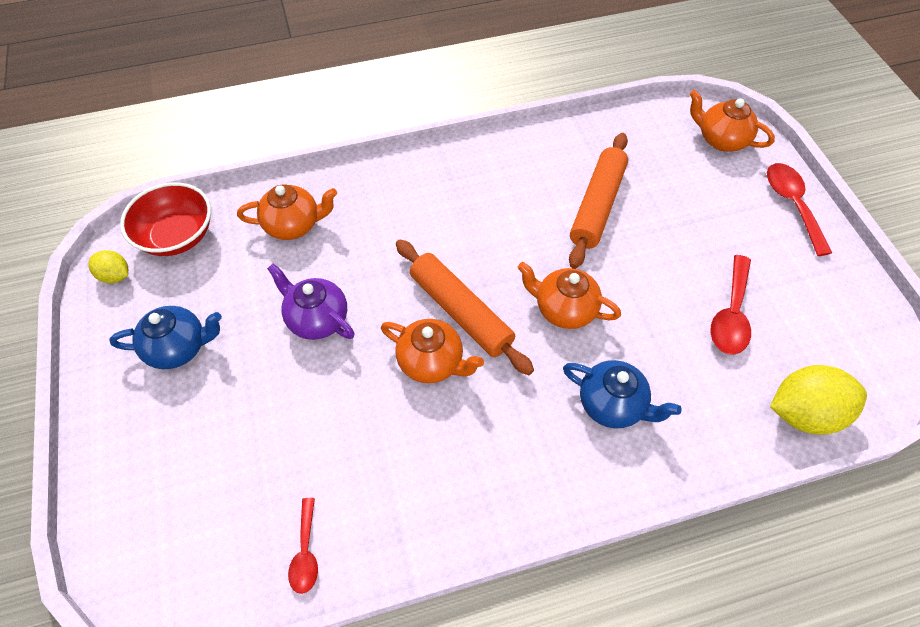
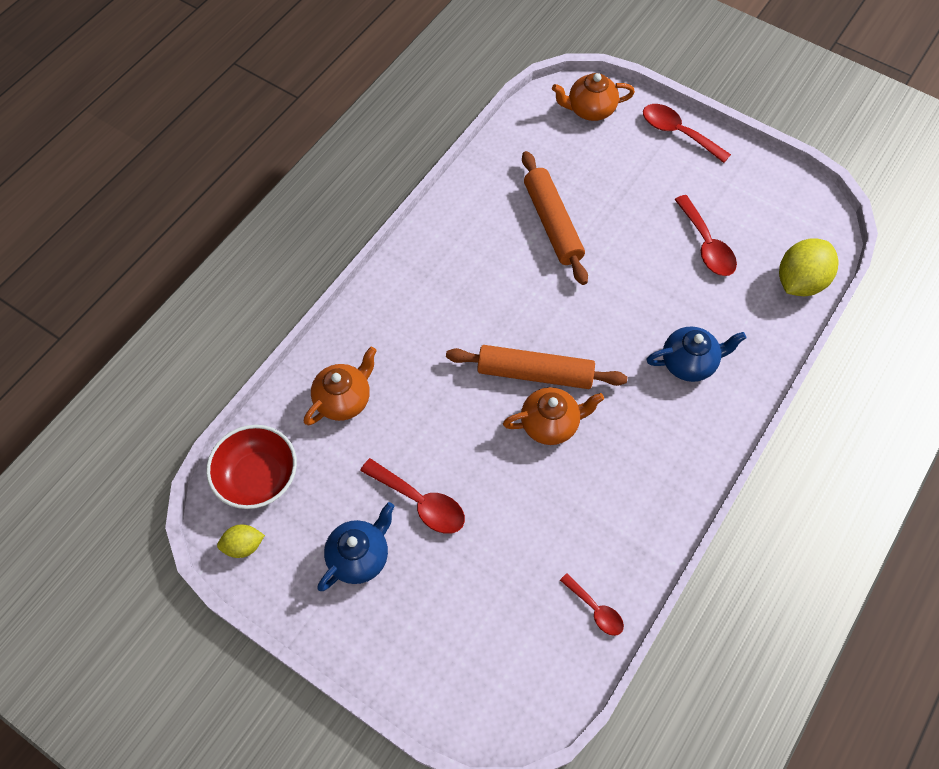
camera: 40 degrees left, 5 degrees up
purple teapot [267,264,355,340] -> none
orange teapot [518,262,621,329] -> none
none -> red spoon [360,458,465,534]

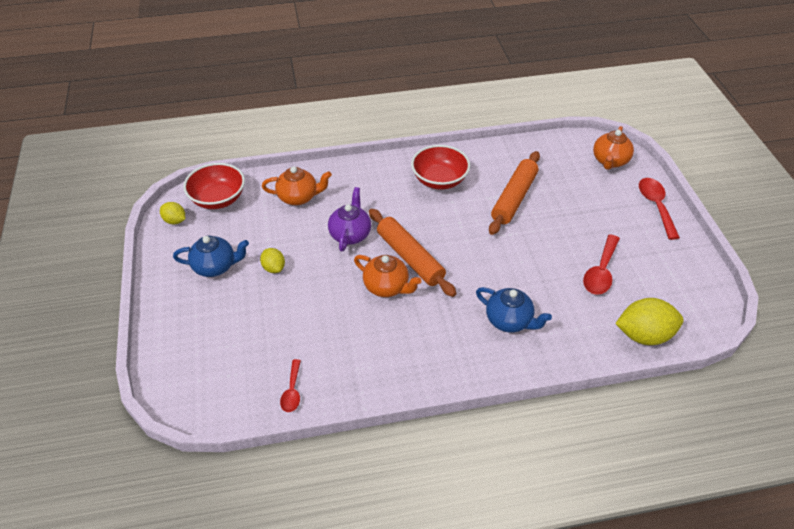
camera: 45 degrees right, 15 degrees down
red spoon [360,458,465,534] -> yellow lemon [260,248,285,273]
orange teapot [552,73,635,121] -> orange teapot turned 105 degrees counterclockwise [593,126,634,170]
none -> purple teapot [328,187,371,251]
none -> red bowl [411,145,470,190]

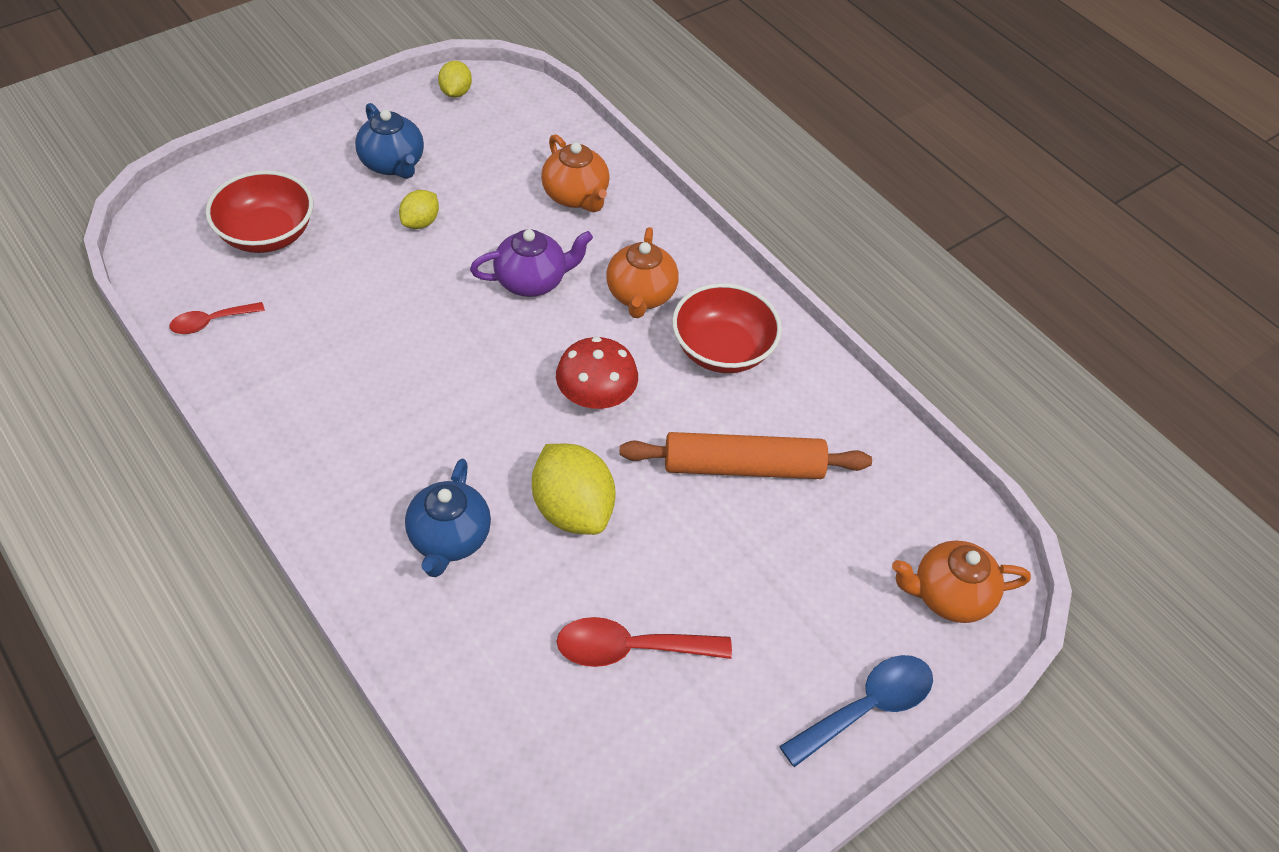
camera: 60 degrees right, 5 degrees up
red bowl [183,163,245,209] -> red bowl moved to [206,170,313,253]
orange teapot [354,255,422,297] -> orange teapot moved to [606,227,679,318]
orange rolling pin [369,209,456,297] -> none
yellow lemon [615,298,684,345] -> yellow lemon moved to [532,444,616,535]
red spoon [639,178,680,240] -> blue spoon [779,655,933,767]
none -> red mushroom [556,337,638,409]

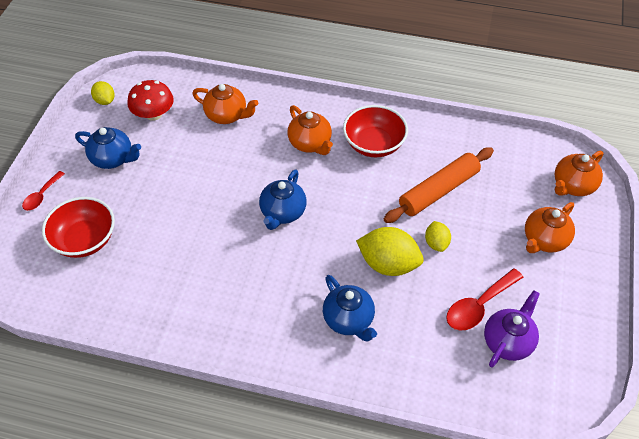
camera: 35 degrees left, 0 degrees up
red spoon [169,302,265,334] -> red spoon moved to [22,171,65,211]
yellow lemon [399,190,439,229] -> yellow lemon moved to [425,221,451,252]
purple teapot [470,229,593,297] -> purple teapot moved to [484,290,540,367]
red mushroom [556,337,638,409] -> red mushroom moved to [127,80,174,121]
blue spoon [779,655,933,767] -> none
none -> blue teapot [259,169,307,230]
none -> orange teapot [525,202,575,253]

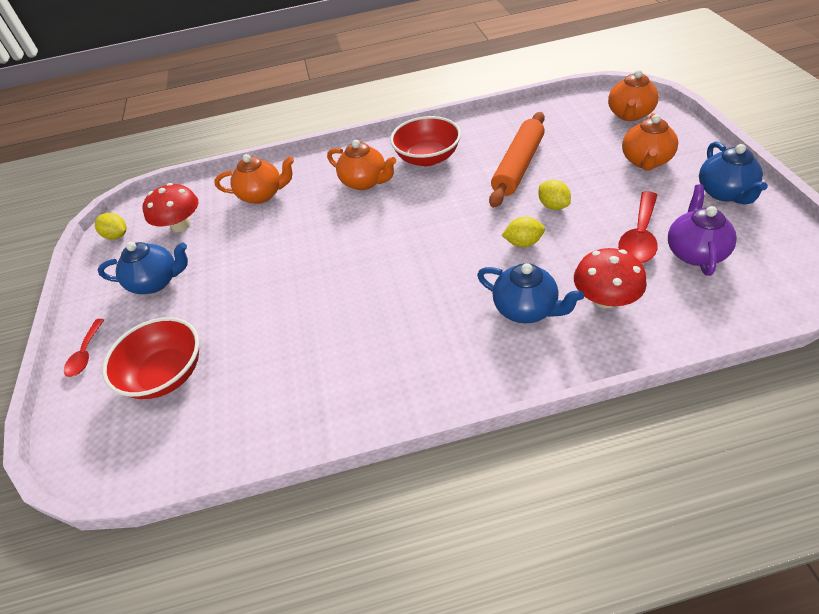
camera: 20 degrees left, 5 degrees down
blue teapot [259,169,307,230] -> blue teapot moved to [699,141,768,205]
yellow lemon [356,227,424,276] -> yellow lemon [502,217,545,247], size x0.54
none -> red mushroom [574,248,647,308]

